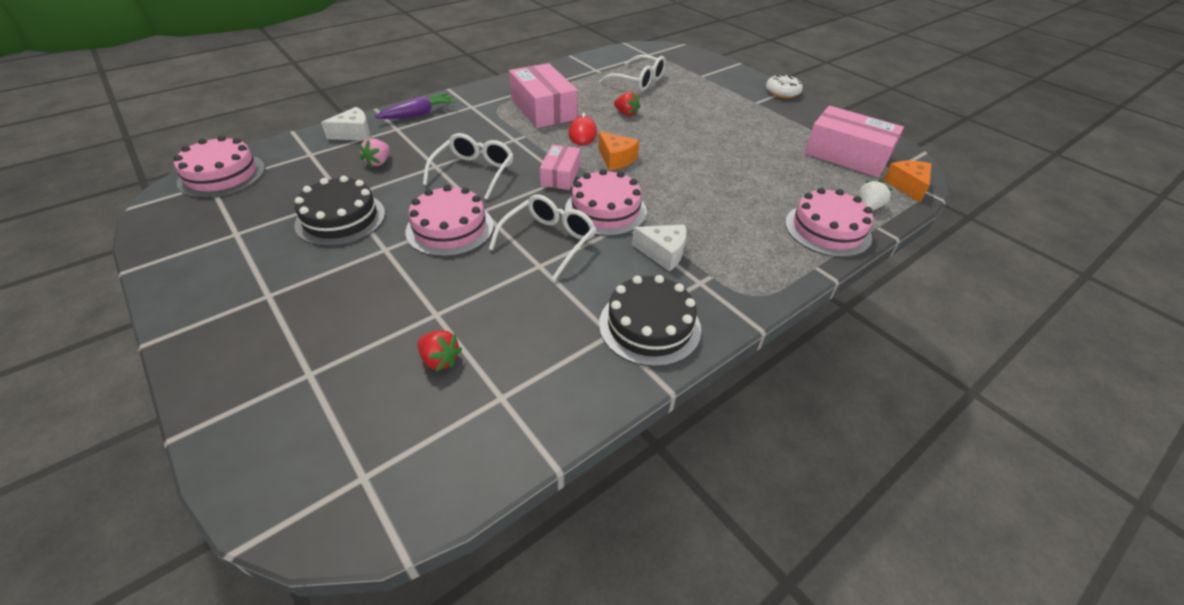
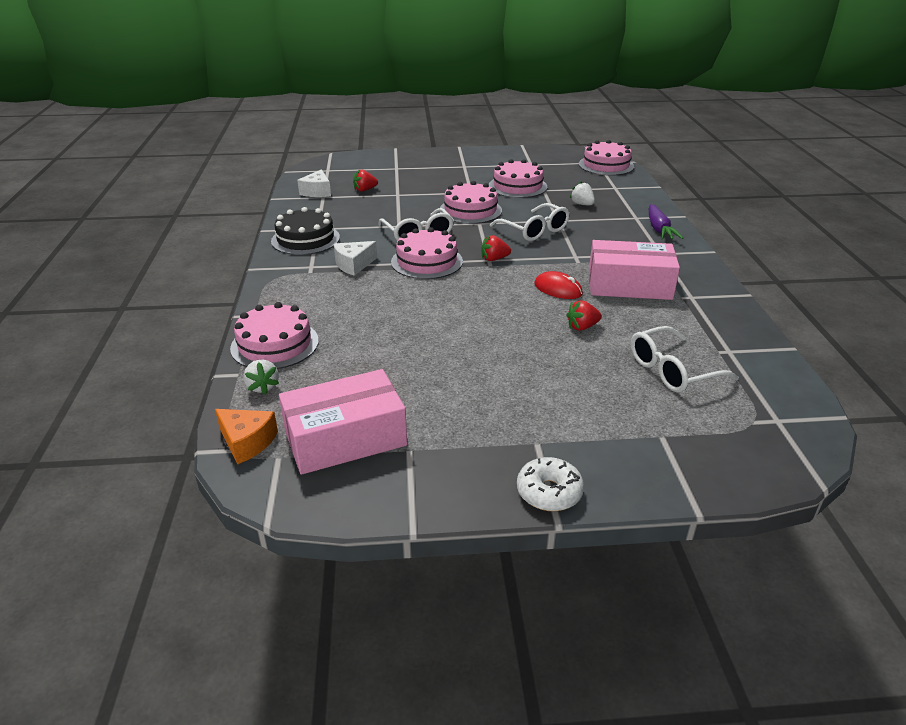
camera: 125 degrees right, 10 degrees down
black cake [294,176,385,246] -> pink cake [489,159,547,198]
white cheese [321,107,370,141] -> white cheese moved to [297,169,331,197]
pink strawberry [359,138,390,167] -> white strawberry [570,181,595,205]
pink box [540,144,580,190] -> red strawberry [481,235,511,261]
orange cheese [598,132,639,171] -> none

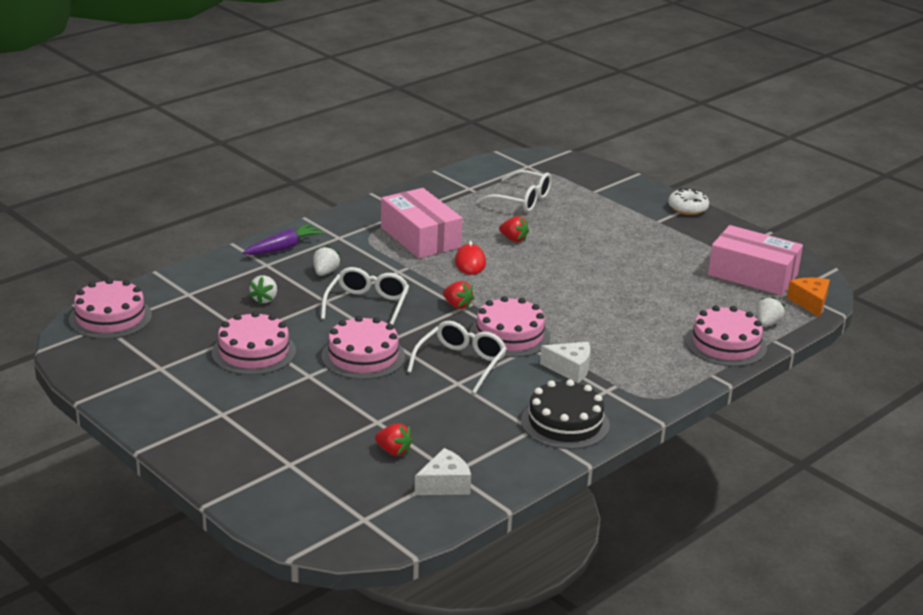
camera: 130 degrees left, 5 degrees down
none -> white strawberry [313,245,341,276]

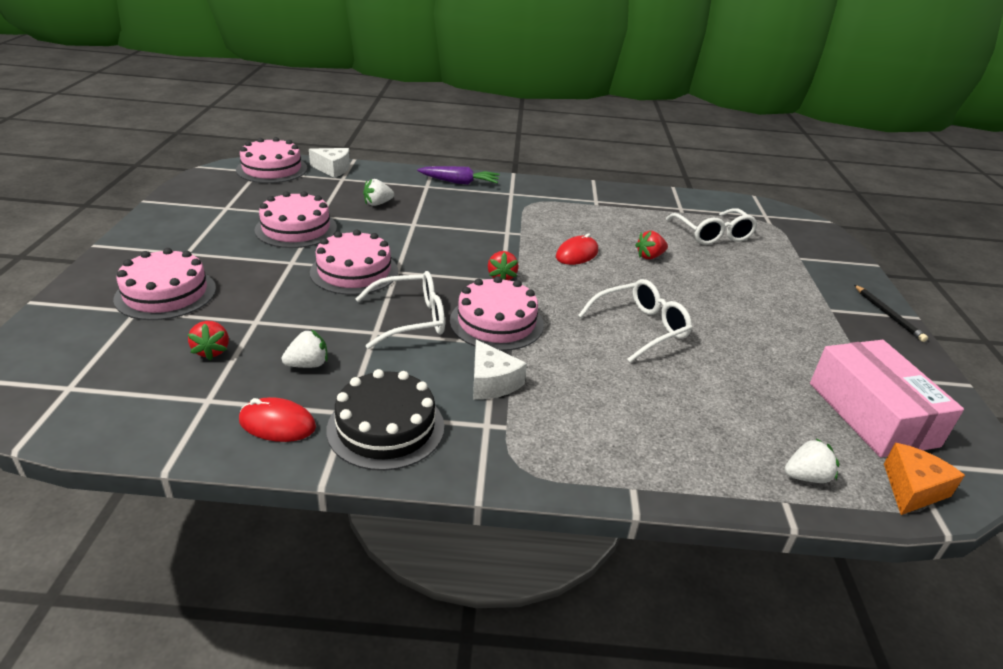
camera: 45 degrees right, 5 degrees up
white strawberry [313,245,341,276] -> white strawberry moved to [282,329,328,368]
white glasses [321,267,409,325] -> white glasses moved to [578,279,692,362]
pink box [381,188,462,258] -> none
white cheese [415,448,471,495] -> white cheese moved to [309,148,350,178]
red strawberry [499,216,529,242] -> red strawberry turned 75 degrees clockwise [635,231,668,259]
white donut [668,188,709,215] -> black pencil [854,285,928,342]
pink cake [685,305,767,367] -> pink cake moved to [113,248,216,320]
none -> red mouse [239,397,316,442]

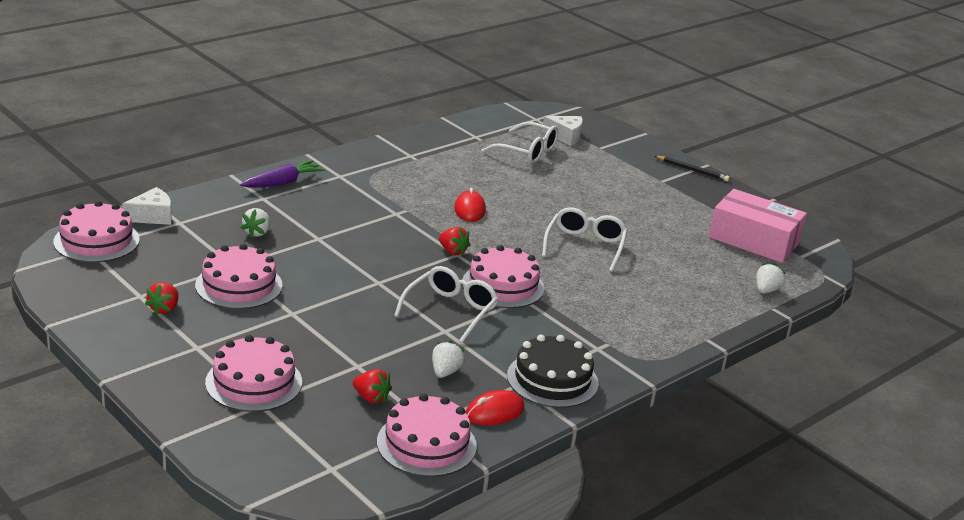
camera: 45 degrees left, 5 degrees down
pink cake [310,230,398,295] -> pink cake moved to [377,393,477,477]
white cheese [473,340,527,400] -> white cheese moved to [542,116,583,146]
red strawberry [635,231,668,259] -> red strawberry moved to [145,282,179,315]
orange cheese [884,443,965,515] -> none

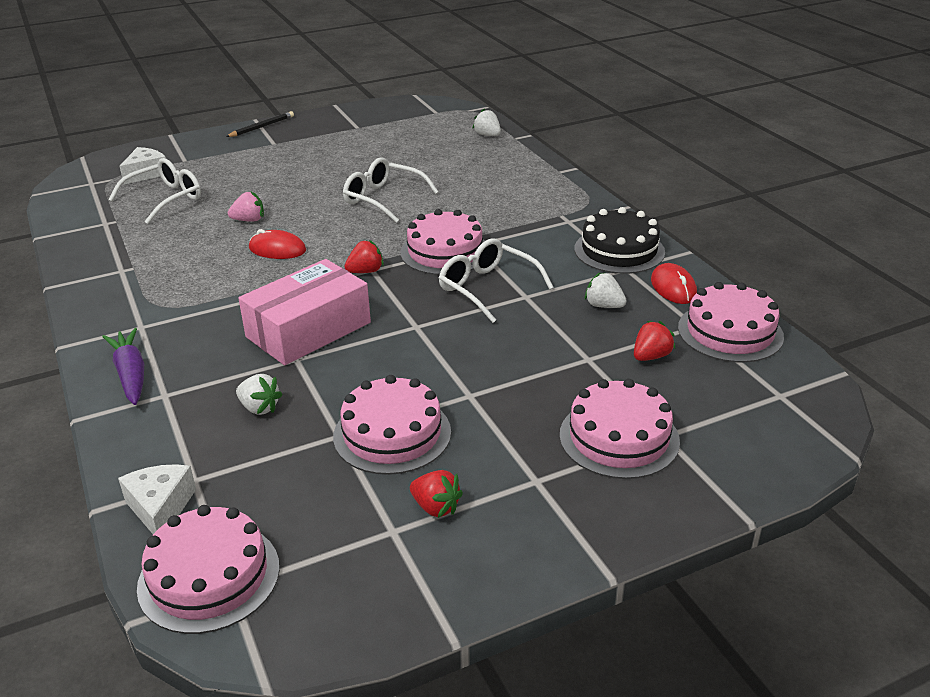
camera: 70 degrees left, 5 degrees up
pink box [709,189,807,263] -> pink box moved to [238,259,371,365]
none -> pink strawberry [228,192,264,222]

